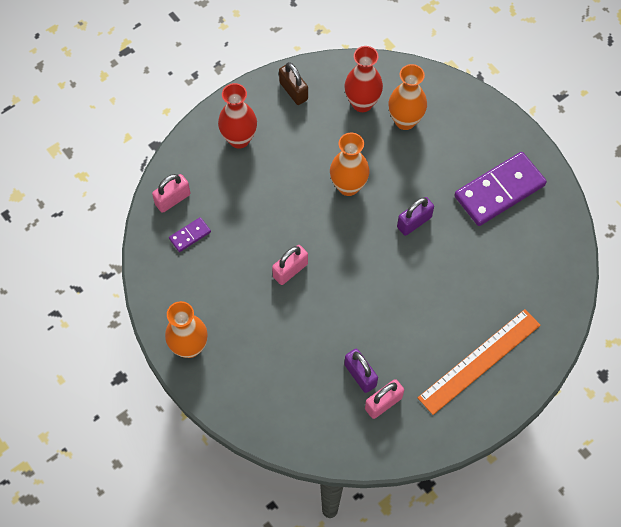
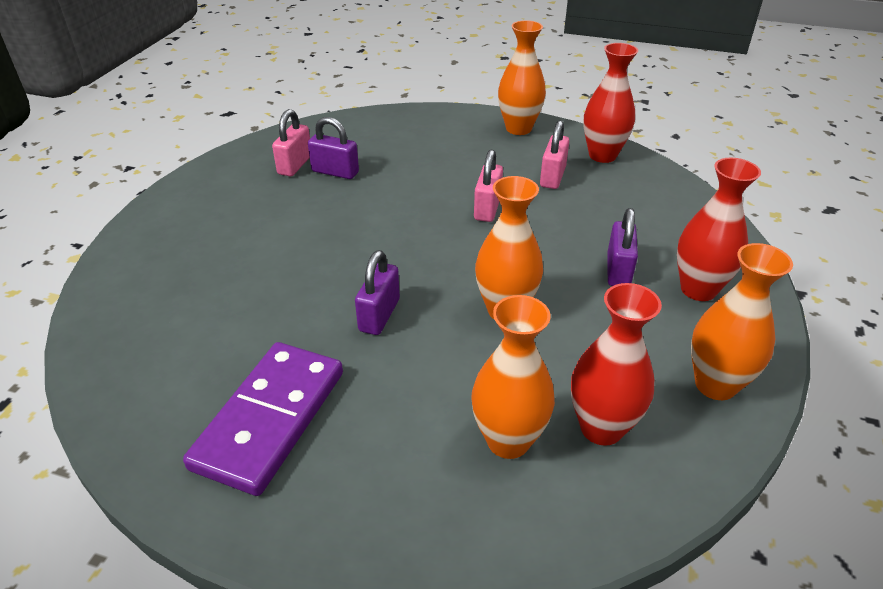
camera: 145 degrees right, 25 degrees down
pink padlock [152,174,190,213] -> pink padlock moved to [540,120,569,189]
purple domino [169,217,211,252] -> none
brown padlock [279,62,308,105] -> orange vase [691,243,793,400]
orange ruler [418,309,541,415] -> none
none -> red vase [583,43,638,163]
none -> purple padlock [607,208,638,286]

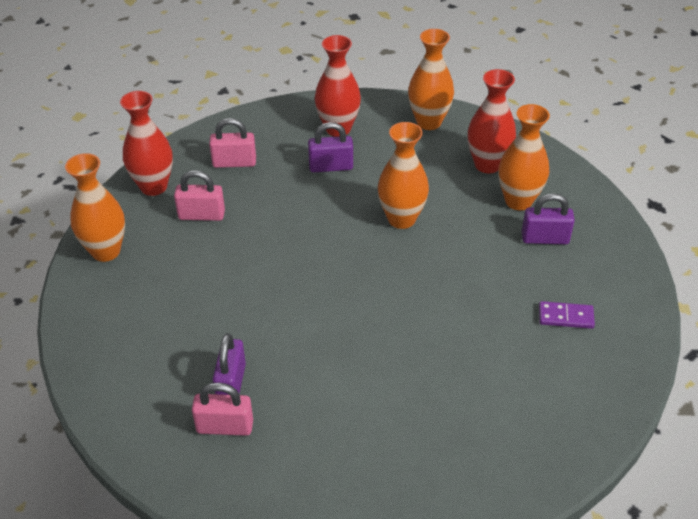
camera: 105 degrees left, 5 degrees up
purple domino [183,342,343,496] -> purple domino [539,301,595,329], size x0.45
purple padlock [355,250,400,335] -> purple padlock moved to [522,193,575,244]
pink padlock [474,149,503,222] -> pink padlock moved to [209,118,256,168]

